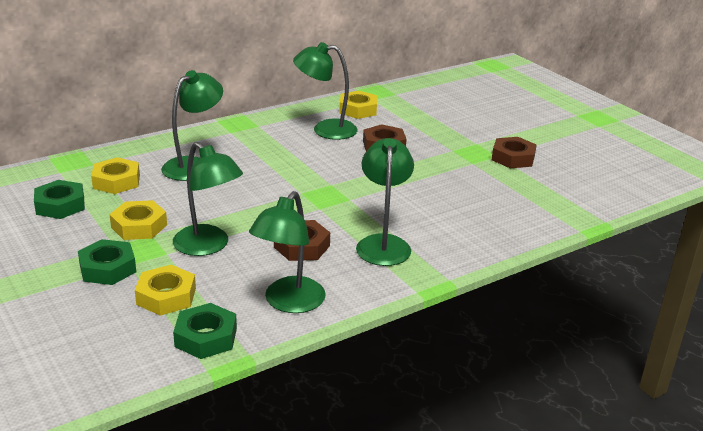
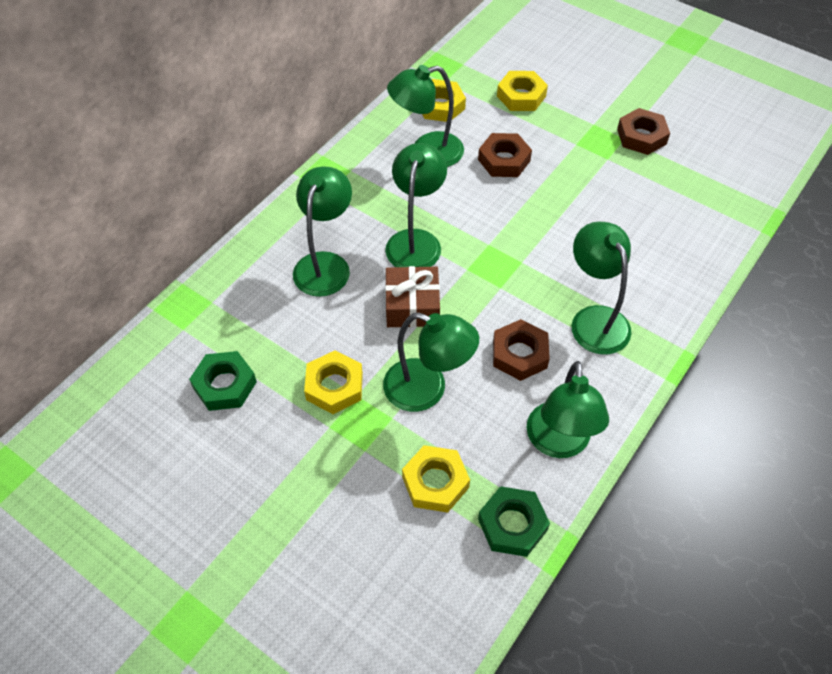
camera: 20 degrees left, 25 degrees up
green nut [78,239,136,285] -> none
yellow nut [91,157,140,194] -> yellow nut moved to [497,71,548,111]
none -> green lamp [385,143,447,267]
none -> brown gift [385,266,440,327]

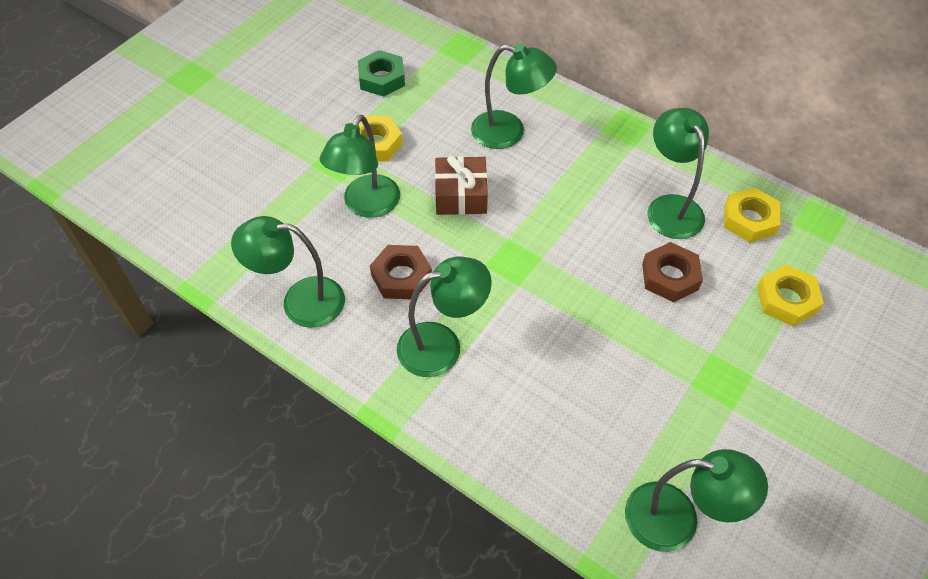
camera: 90 degrees right, 0 degrees up
green lamp [385,143,447,267] -> green lamp moved to [625,449,768,552]
yellow nut [402,445,470,513] -> none
green nut [478,486,550,557] -> none
brown nut [617,108,670,155] -> none

